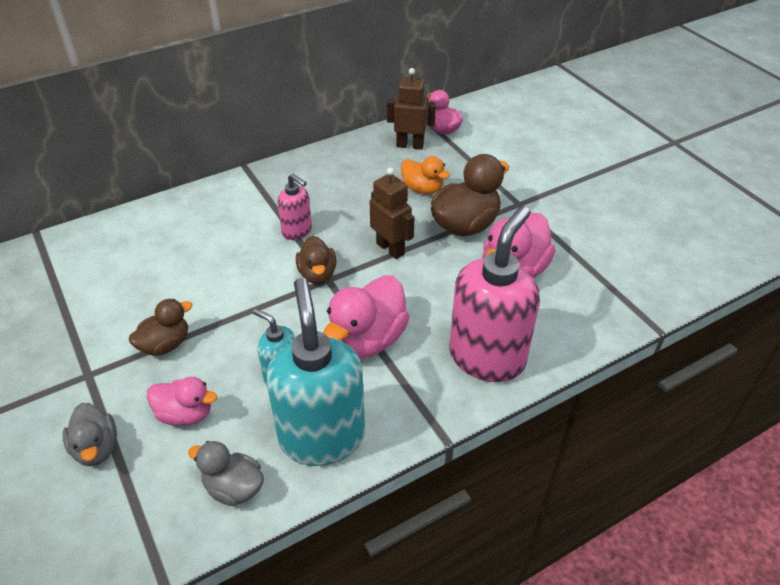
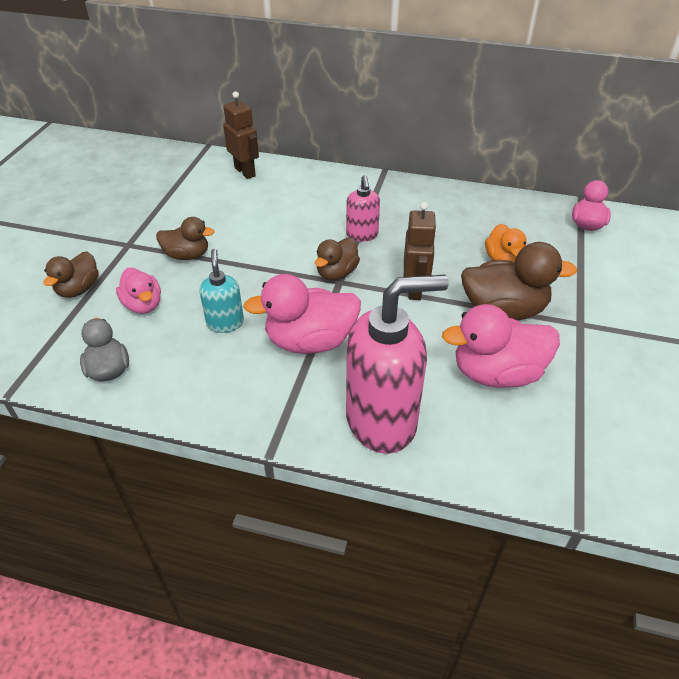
camera: 45 degrees right, 0 degrees up
grey duck [63,403,117,466] -> brown duck [44,251,99,298]
turquoise soap dispenser [266,278,365,466] -> none
brown robot [387,68,436,150] -> brown robot moved to [223,91,259,179]

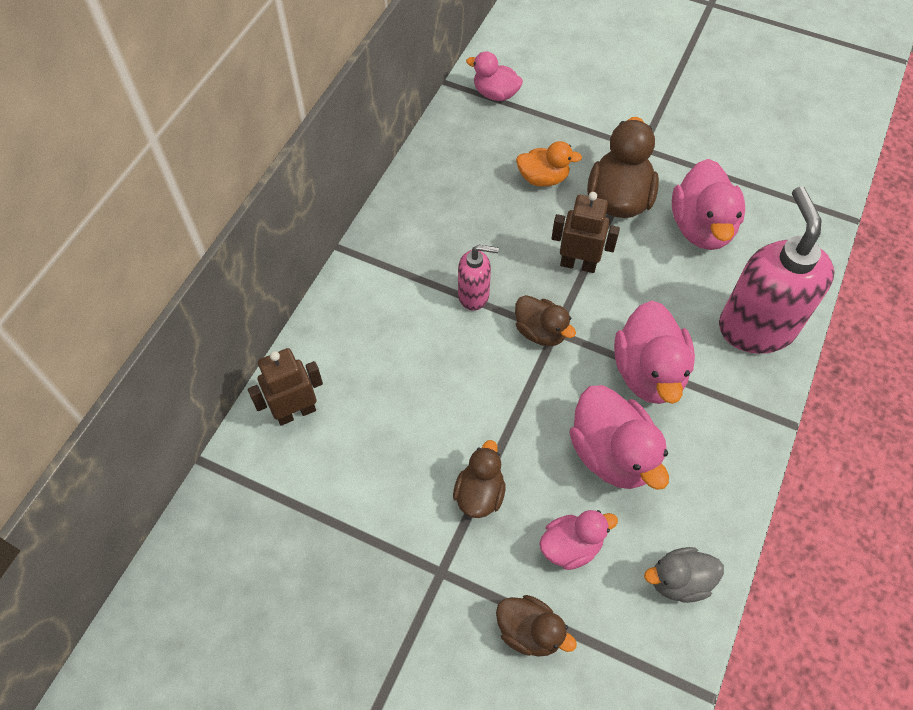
camera: 80 degrees left, 15 degrees up
turquoise soap dispenser [199,249,244,333] -> pink duck [570,385,669,490]

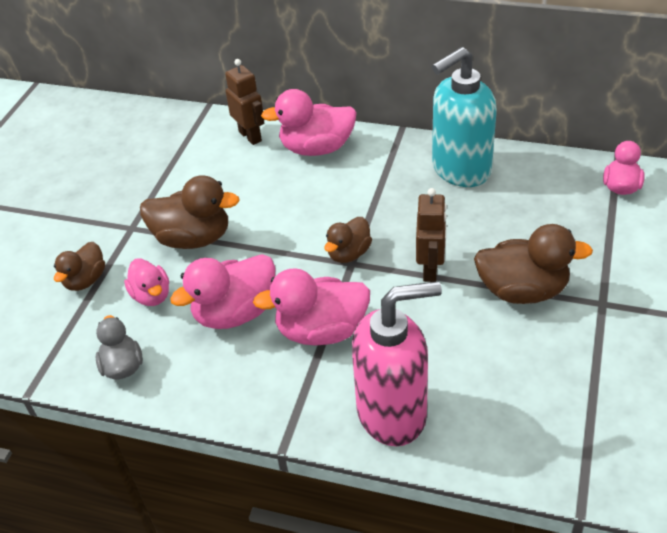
camera: 85 degrees right, 15 degrees down
brown duck [453,440,506,518] -> brown duck [140,175,240,249], size x1.64
pink soap dispenser [458,244,499,311] -> none
orange duck [516,141,582,186] -> none
pink duck [672,159,745,250] -> pink duck moved to [261,89,357,156]
none -> turquoise soap dispenser [432,47,497,187]

